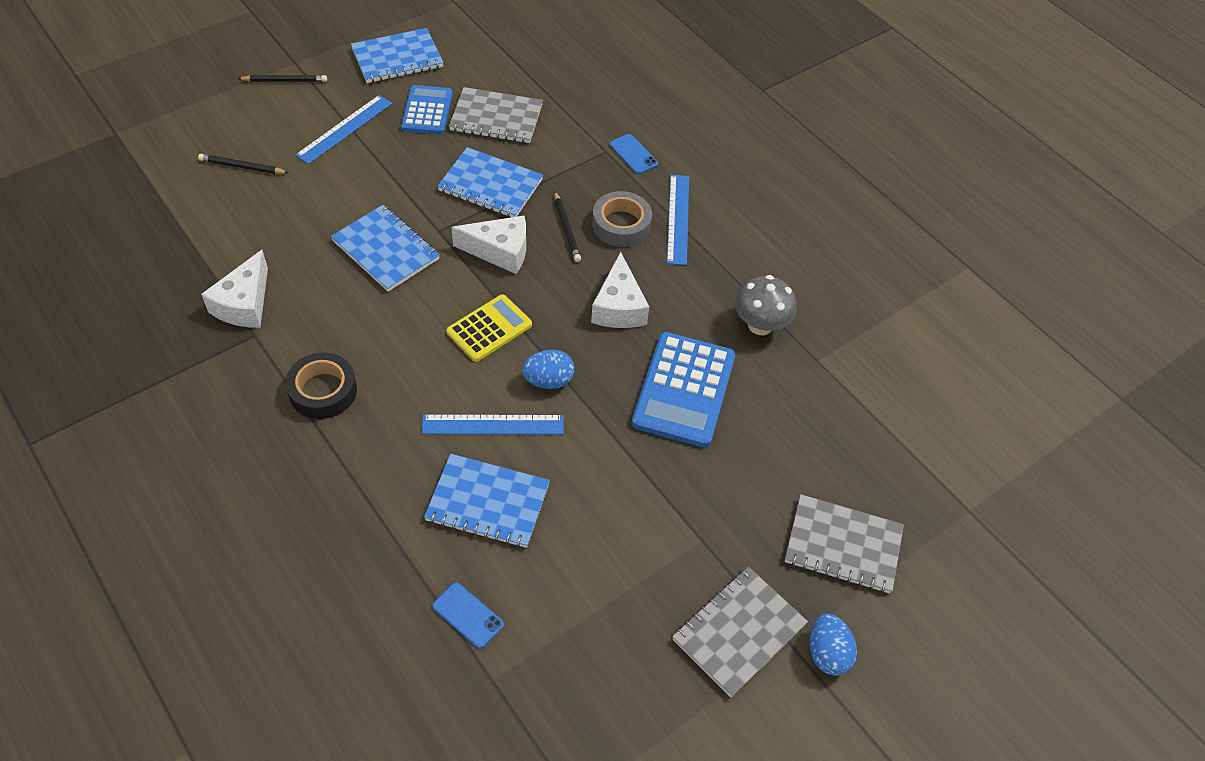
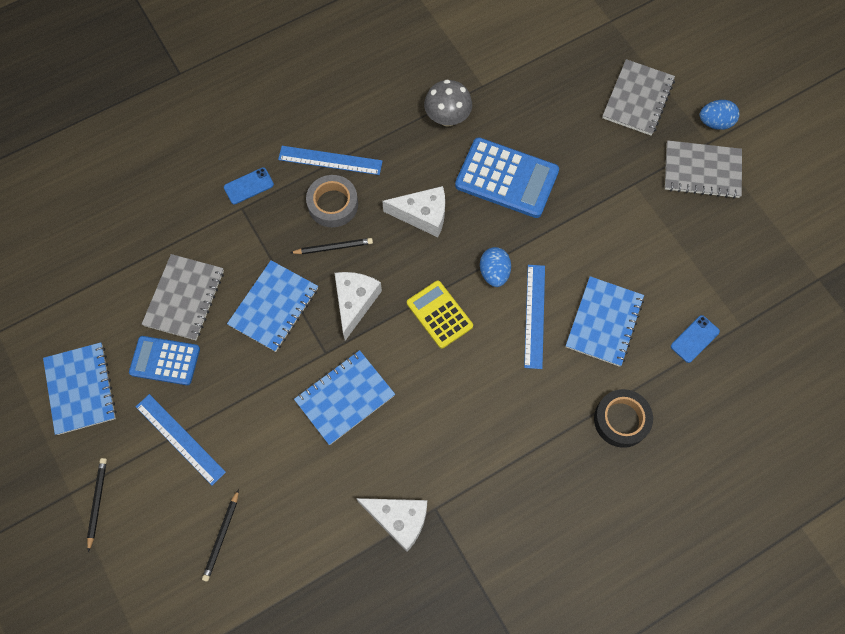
camera: 80 degrees left, 15 degrees up
black tape [286,352,357,419] -> black tape moved to [594,389,653,448]
grey notebook [672,567,808,697] -> grey notebook turned 45 degrees counterclockwise [665,141,742,199]

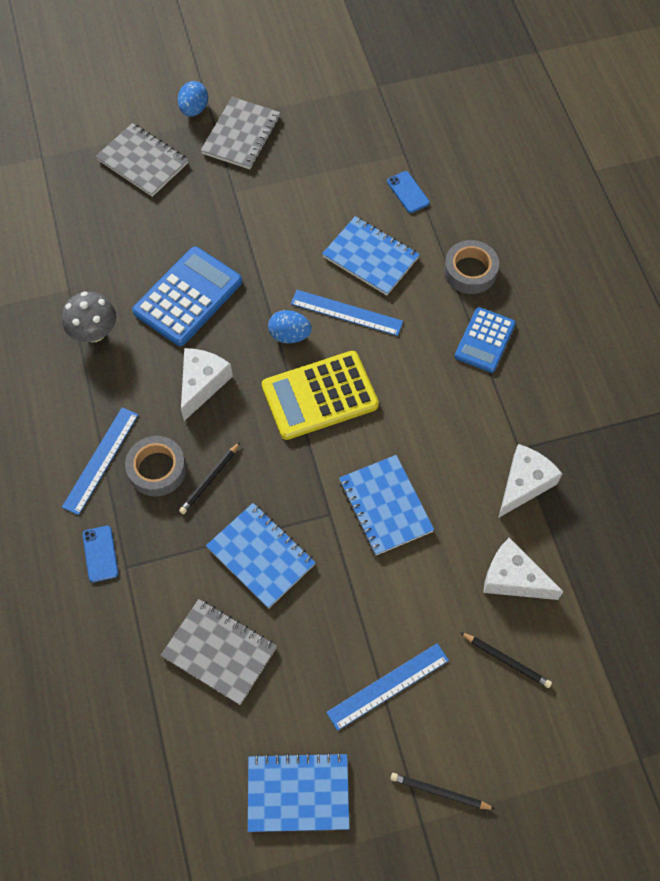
camera: 75 degrees left, 5 degrees down
blue calculator [129,336,200,385] -> blue calculator moved to [455,307,516,373]
black pencil [290,238,373,254] -> black pencil turned 150 degrees counterclockwise [179,442,240,514]
white cheese [334,272,382,341] -> white cheese moved to [483,538,564,600]
yellow calculator [407,281,473,349] -> yellow calculator [262,351,379,440], size x1.57
black tape [594,389,653,448] -> grey tape [444,240,499,294]

